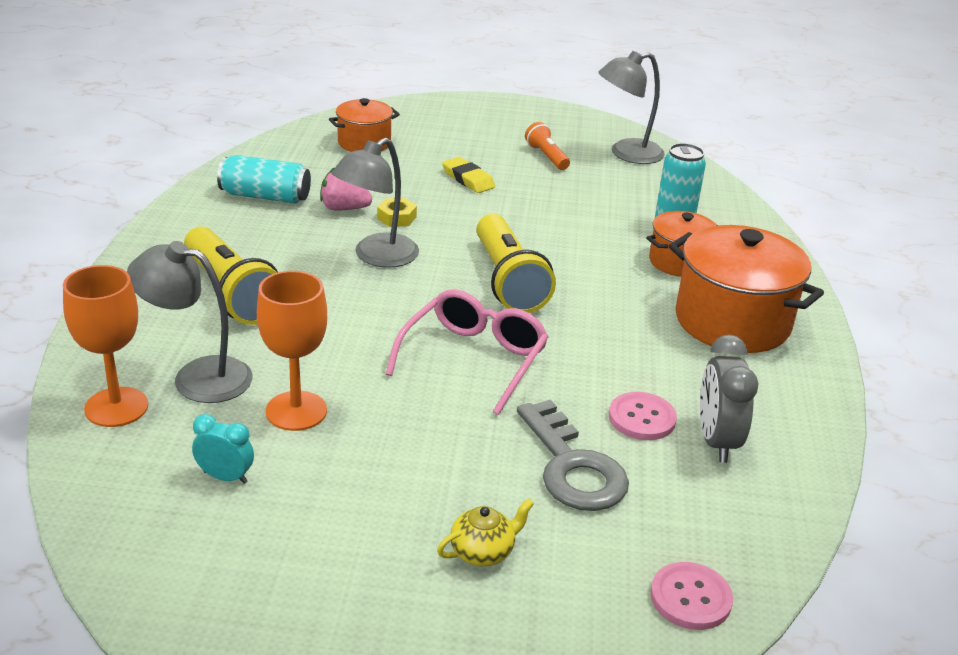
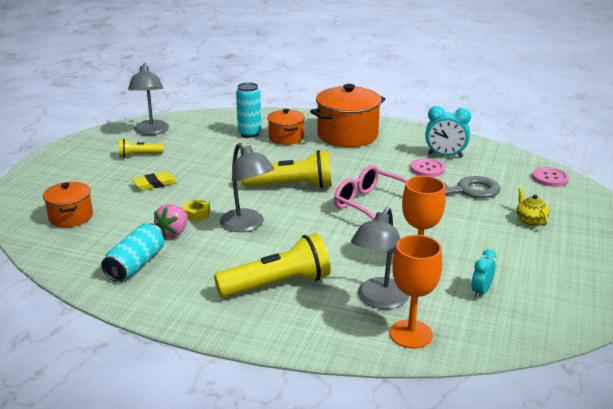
camera: 75 degrees left, 5 degrees down
orange flashlight [525,122,570,170] -> yellow flashlight [119,139,163,158]
grey clock [700,334,758,463] -> turquoise clock [425,106,471,158]

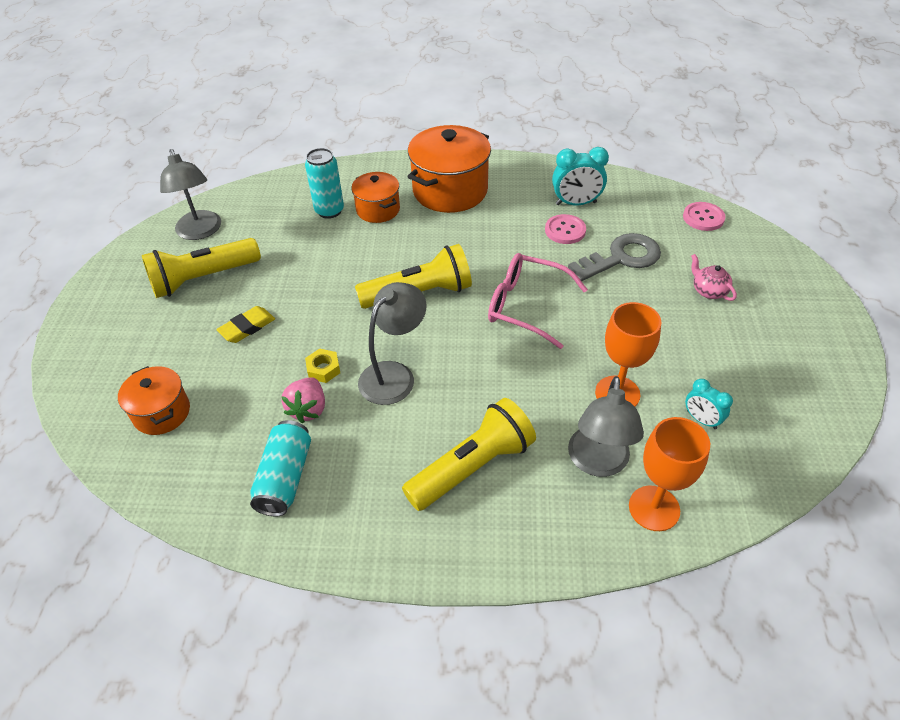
camera: 15 degrees left, 20 degrees up
yellow flashlight [119,139,163,158] -> yellow flashlight [142,238,261,298], size x1.88
grey lamp [220,143,274,232] -> grey lamp turned 90 degrees counterclockwise [358,282,426,405]
turquoise clock [471,249,497,299] -> turquoise clock turned 60 degrees counterclockwise [685,379,733,429]
yellow teapot [516,188,549,226] -> pink teapot [691,254,737,301]

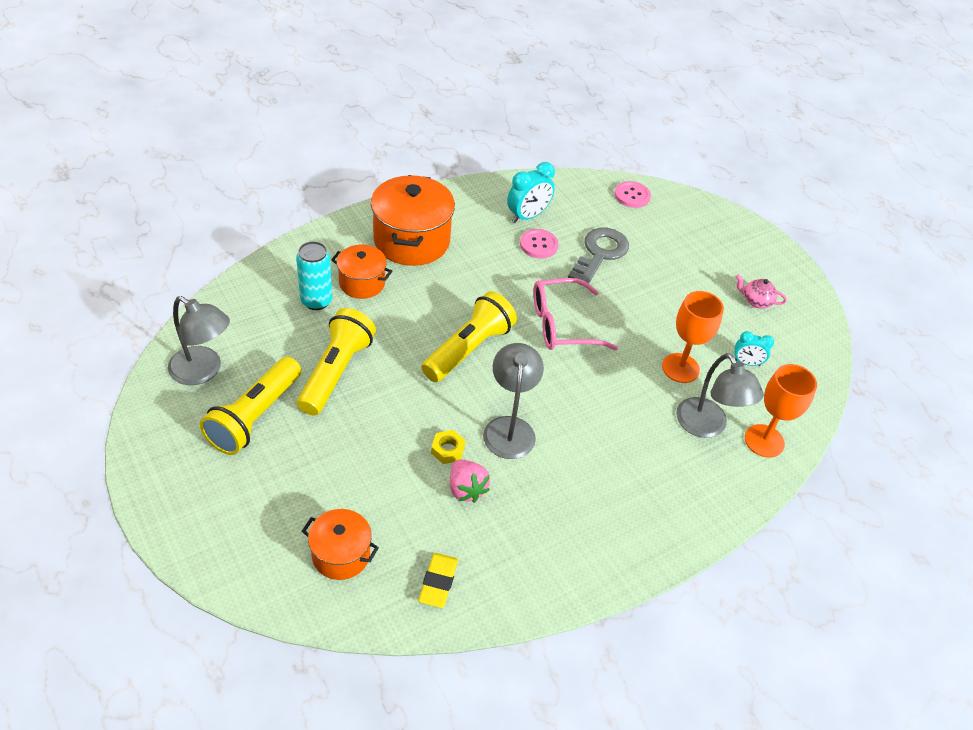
camera: 40 degrees left, 0 degrees up
yellow eraser [216,306,275,343] -> yellow eraser moved to [418,553,458,608]
turquoise can [250,420,311,517] -> none
yellow flashlight [402,398,536,511] -> yellow flashlight moved to [297,308,376,415]
pink teapot [691,254,737,301] -> pink teapot moved to [736,274,787,309]

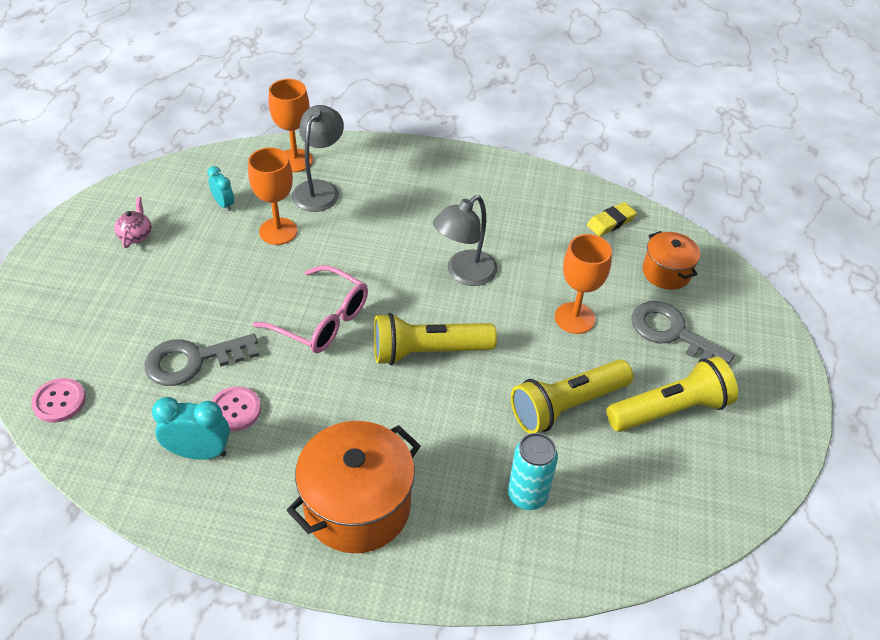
camera: 135 degrees left, 0 degrees up
grey lamp [168,296,230,385] -> none
orange pot [331,245,392,299] -> none
yellow nut [431,430,465,464] -> none
pink strawberry [450,459,490,503] -> none
pink teapot [736,274,787,309] -> pink teapot turned 150 degrees counterclockwise [114,197,152,248]
none -> orange goblet [555,234,612,334]
none -> grey key [631,301,734,364]

